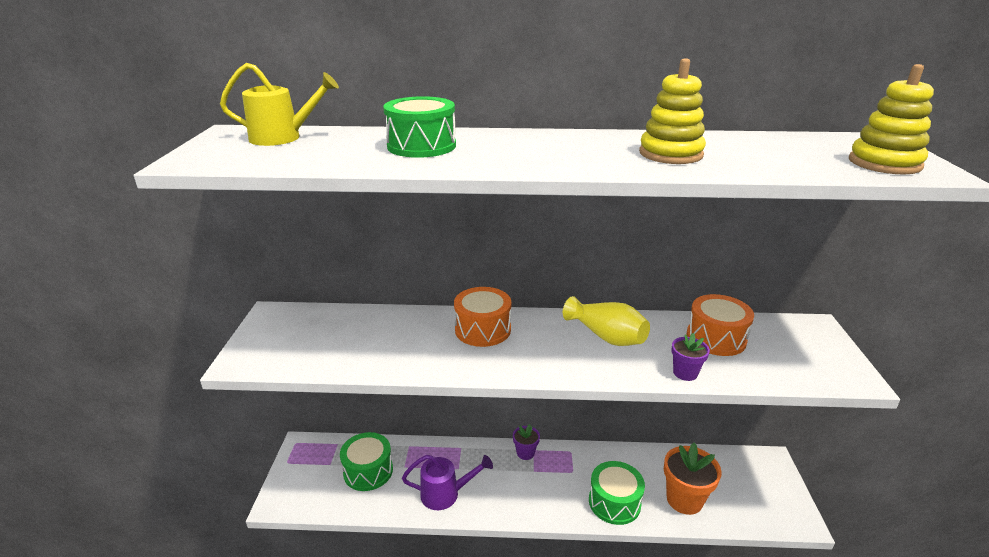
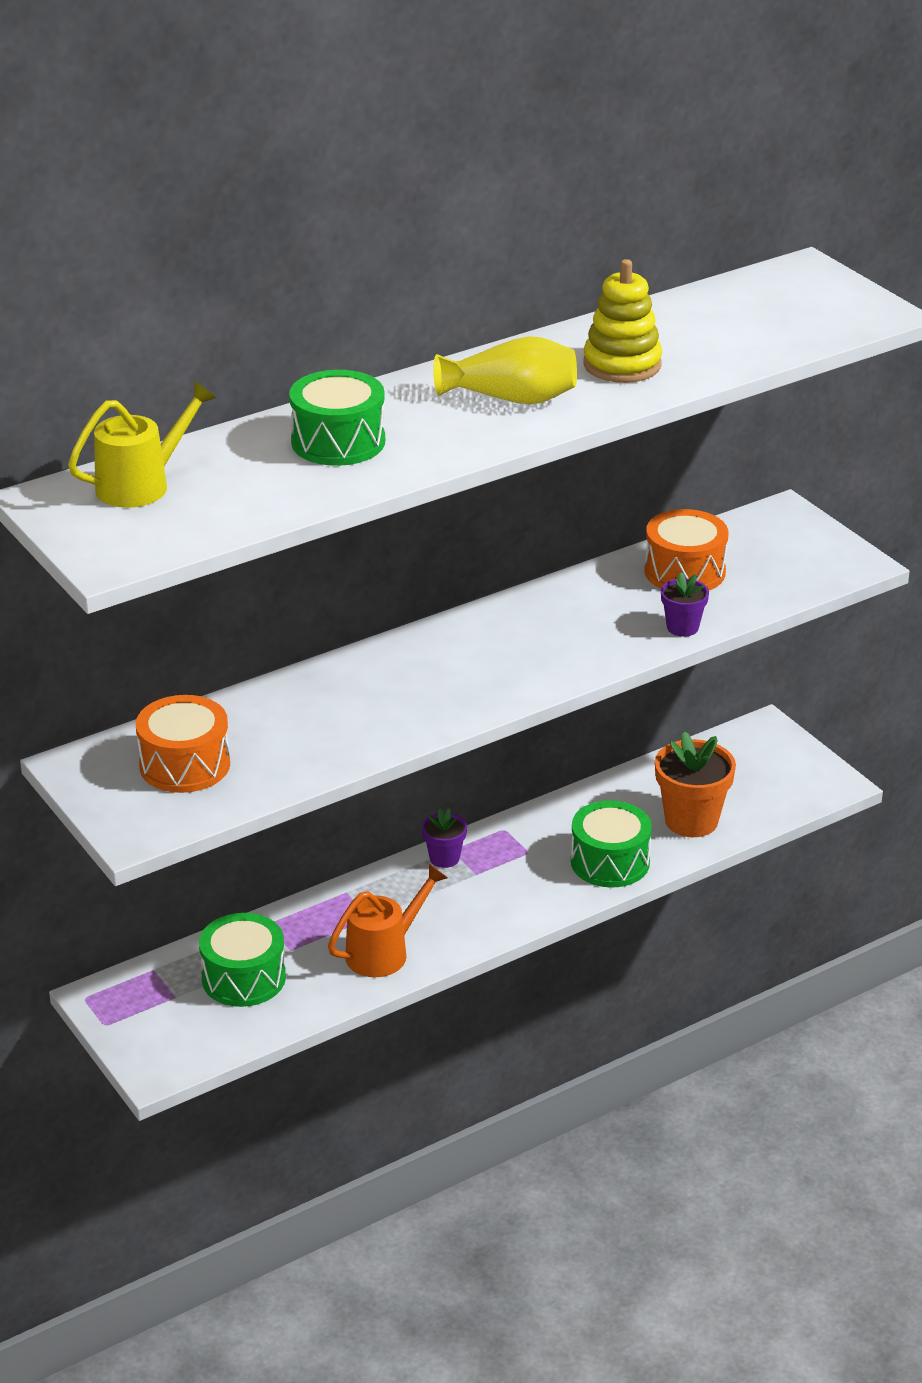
camera: 35 degrees left, 5 degrees up
purple watering can [402,455,493,510] -> orange watering can [328,864,448,977]
orange drum [454,287,511,347] -> orange drum moved to [136,695,230,793]
yellow vase [563,296,650,346] -> yellow vase moved to [433,336,577,404]
yellow stacking toy [849,64,934,174] -> none

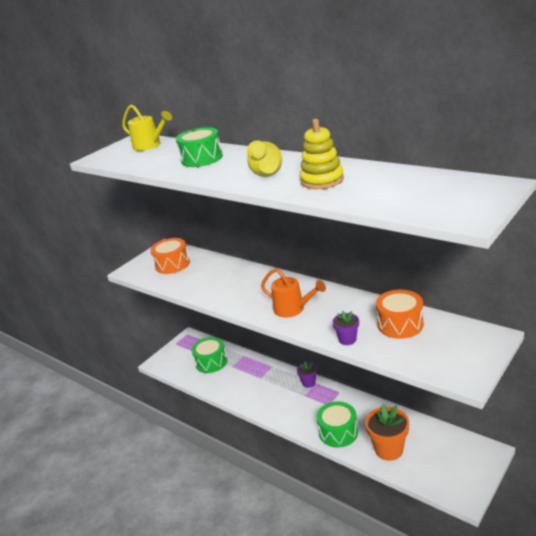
camera: 75 degrees right, 5 degrees down
orange watering can [328,864,448,977] -> orange watering can moved to [261,268,326,317]

